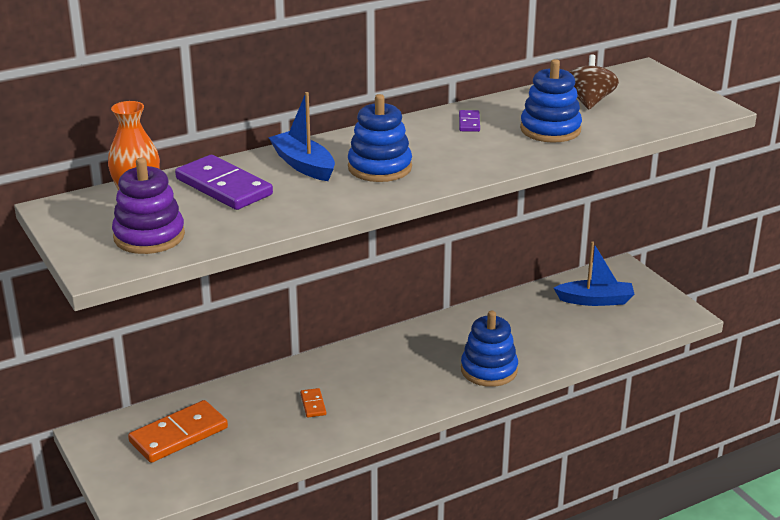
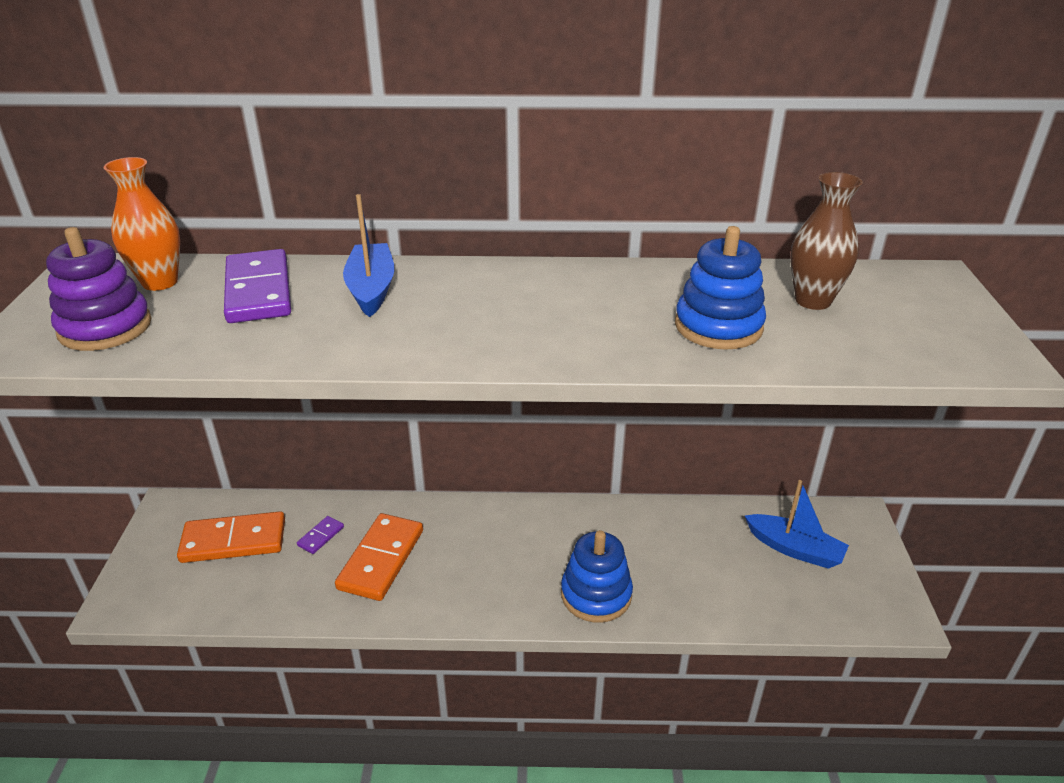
camera: 30 degrees right, 5 degrees up
orange domino [300,388,326,417] -> orange domino [335,513,423,601], size x2.16
blue stacking toy [348,94,412,182] -> none
purple domino [459,110,480,132] -> purple domino moved to [297,516,344,554]
brown spinning top [569,54,619,109] -> brown vase [790,172,863,310]

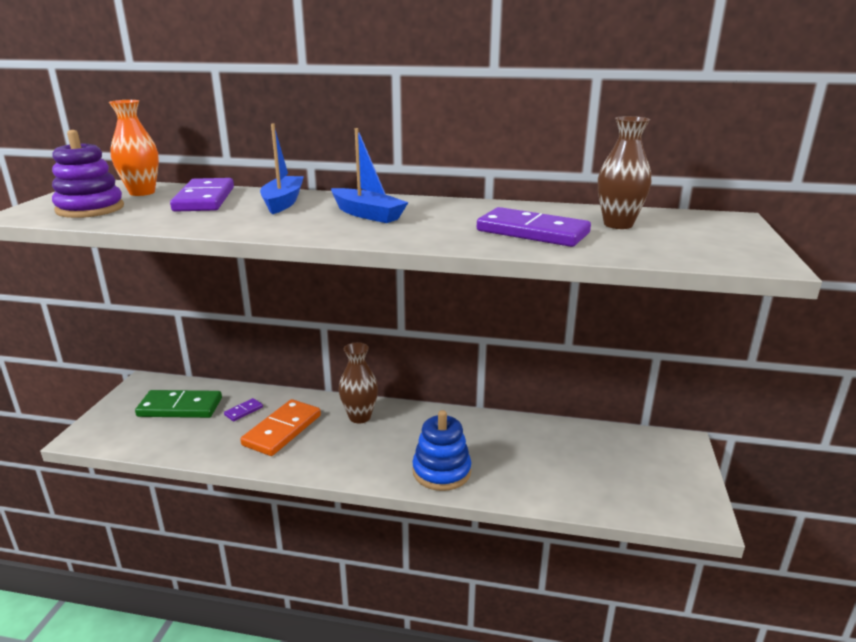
camera: 10 degrees right, 10 degrees down
orange domino [177,511,285,563] -> green domino [135,390,222,418]
blue stacking toy [675,226,766,350] -> purple domino [477,207,591,247]
blue boat [745,480,849,569] -> blue boat moved to [331,128,409,223]
none -> brown vase [339,342,378,423]

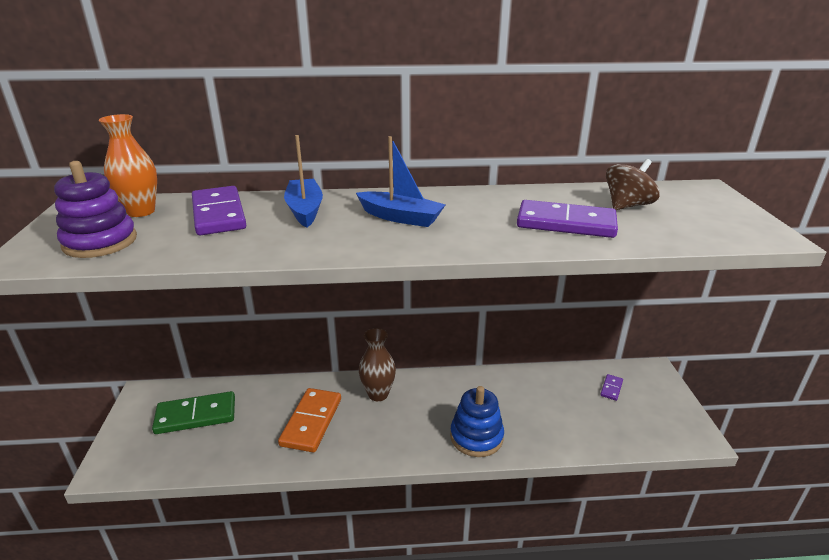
camera: 15 degrees left, 5 degrees up
purple domino [224,398,263,421] -> purple domino moved to [600,374,623,401]
brown vase [598,116,651,229] -> brown spinning top [606,159,660,210]

